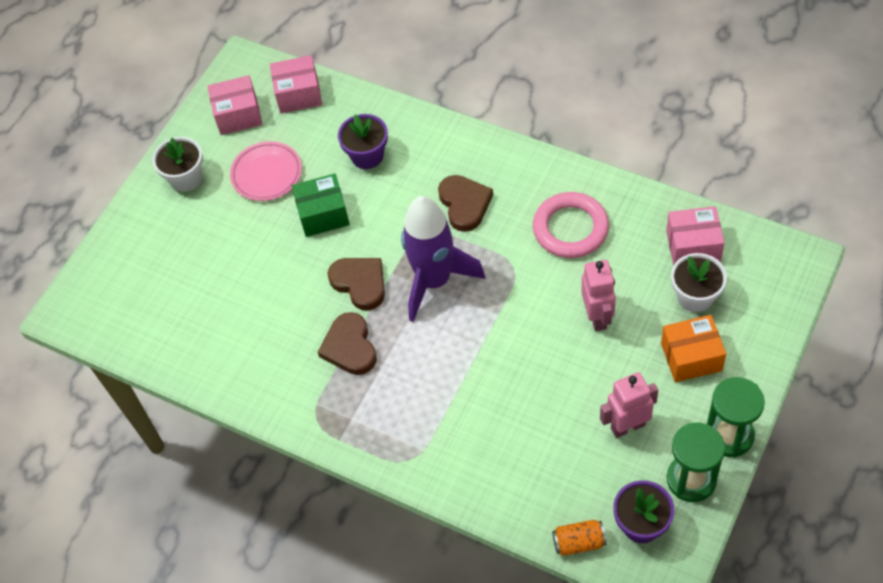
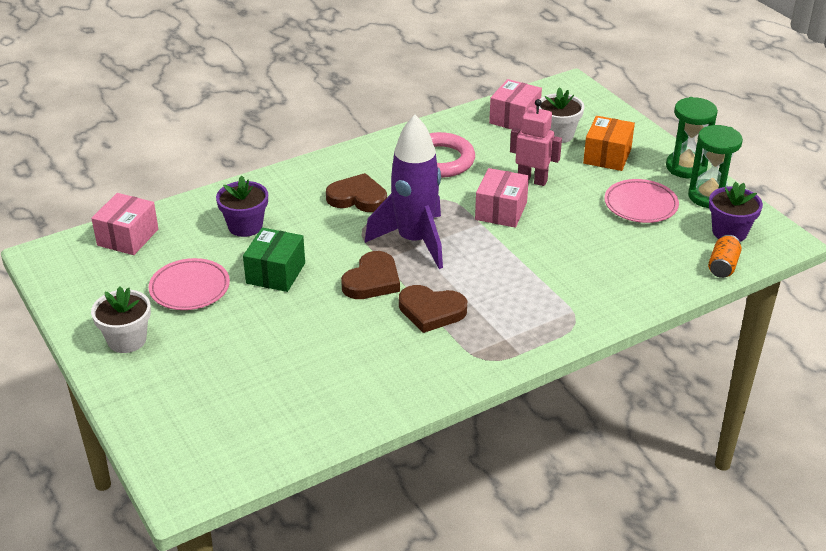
camera: 65 degrees left, 20 degrees down
pink box [207,75,262,135] -> pink box moved to [475,168,529,228]
brown heart [327,258,385,311] -> brown heart turned 135 degrees clockwise [341,251,400,299]
pink robot [600,372,658,438] -> pink plate [604,179,679,223]

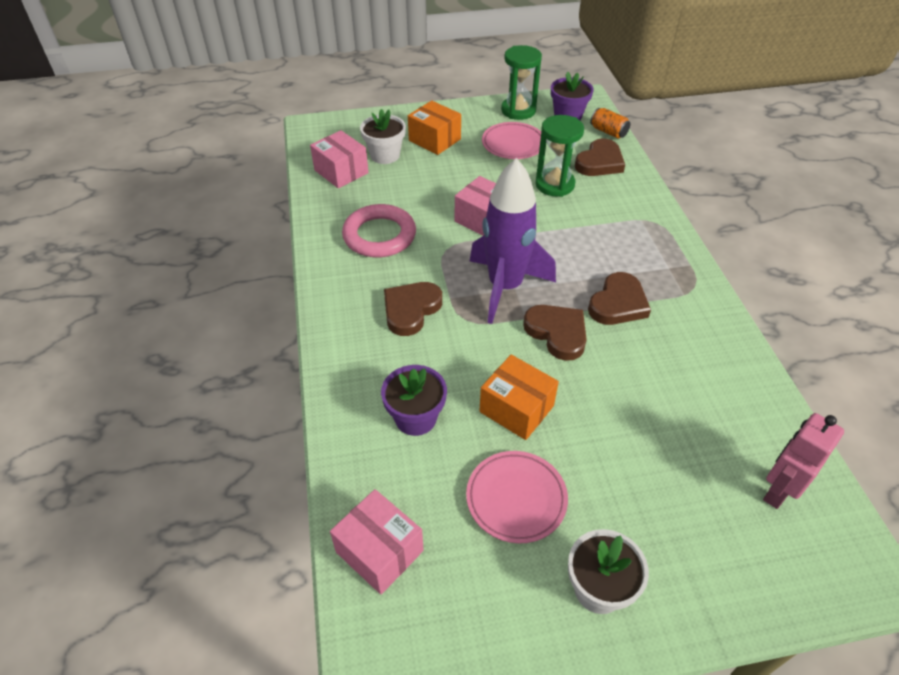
camera: 70 degrees left, 10 degrees up
green box [243,228,305,292] -> orange box [479,355,559,440]
pink robot [510,99,562,186] -> pink robot moved to [763,413,844,509]
green hourglass [666,97,718,178] -> green hourglass moved to [535,115,584,197]
none -> brown heart [575,138,625,176]

